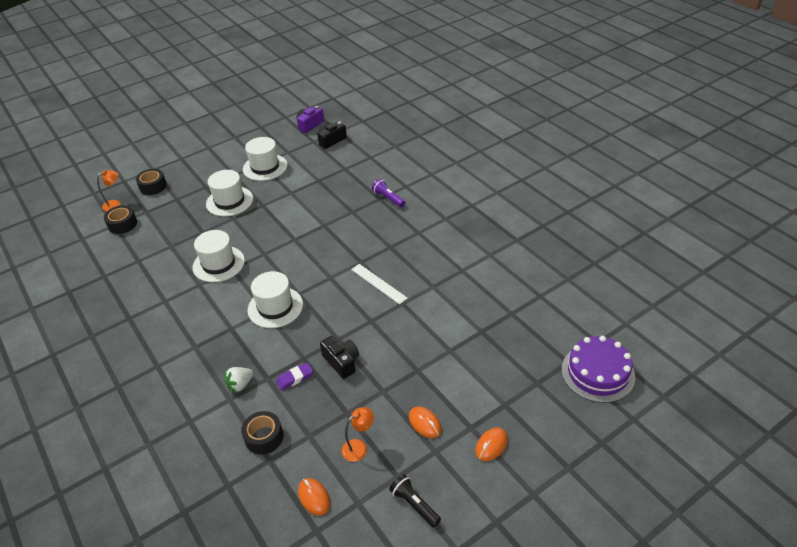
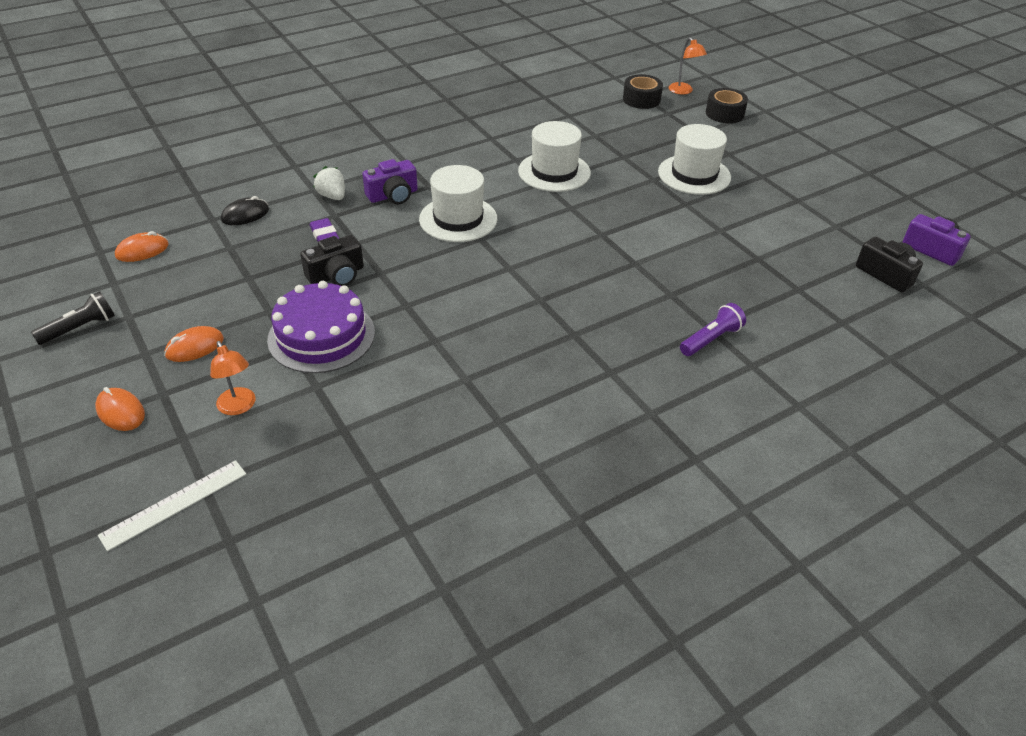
camera: 90 degrees right, 0 degrees up
black tape [241,411,283,455] -> black mouse [221,196,269,225]
white hat [243,137,287,181] -> none
orange lamp [341,407,374,462] -> orange lamp moved to [210,341,256,415]
white ruler [351,264,408,304] -> white ruler moved to [98,460,246,551]
purple cake [562,336,635,403] -> purple cake moved to [267,281,375,373]
none -> purple camera [362,159,418,205]

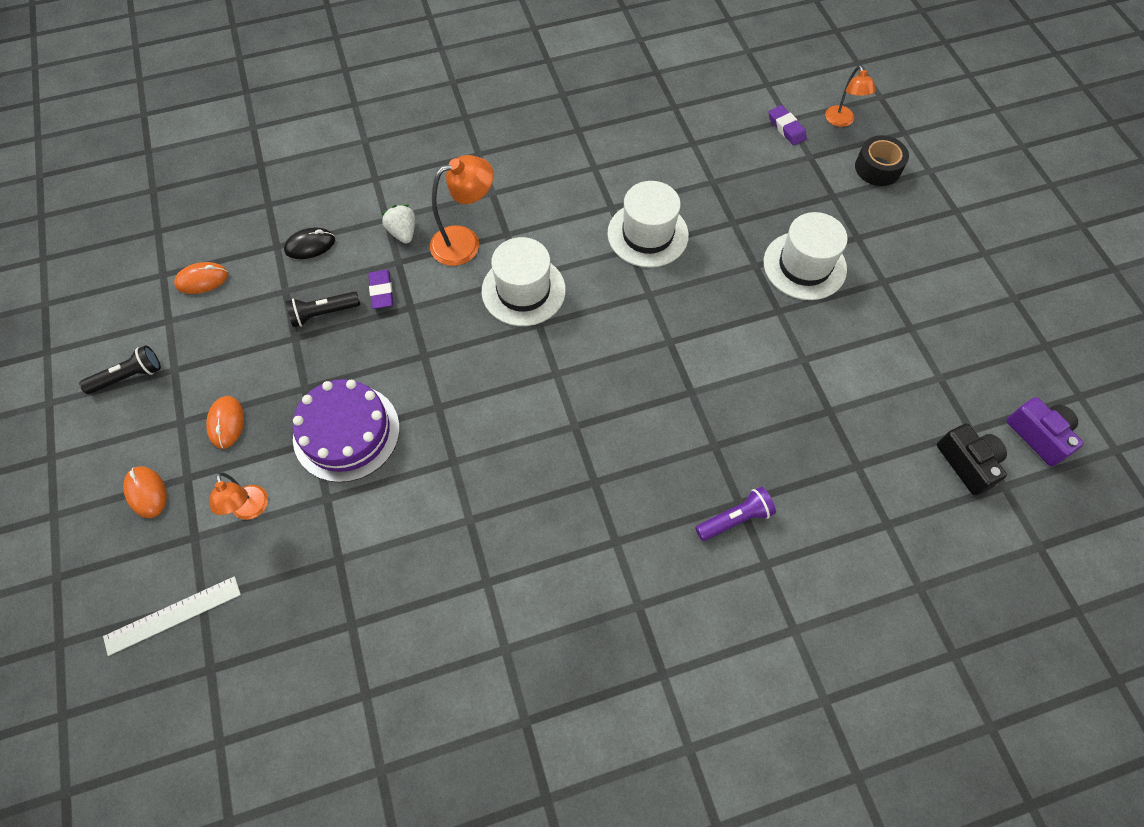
camera: 15 degrees right, 20 degrees up
orange mouse [164,326,224,362] -> orange mouse turned 75 degrees counterclockwise [206,396,244,449]
black camera [300,235,364,286] -> none
purple camera [362,159,418,205] -> orange lamp [430,155,494,266]
black tape [623,74,663,109] -> purple eraser [769,105,807,145]
none -> black flashlight [285,291,360,327]

